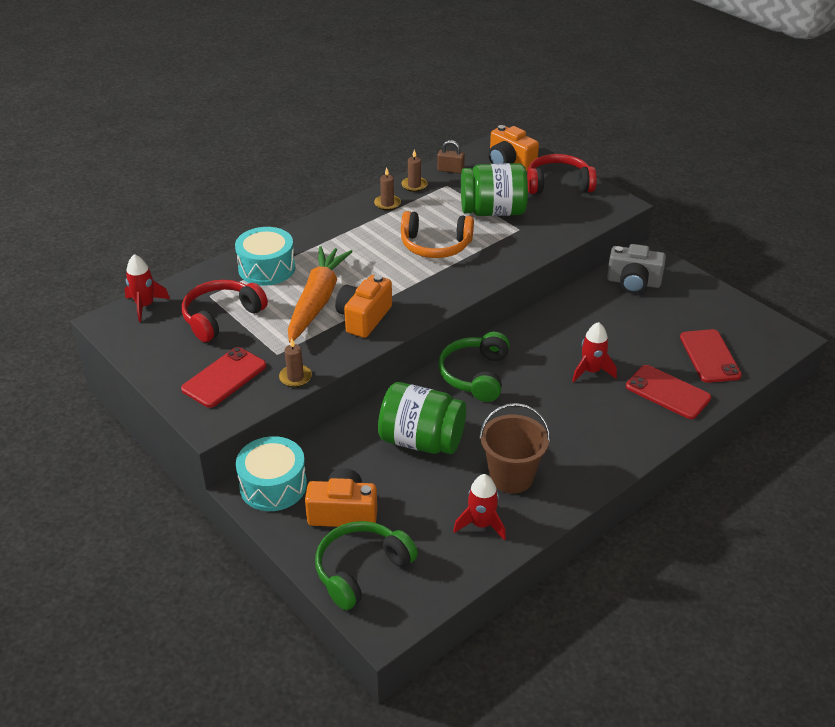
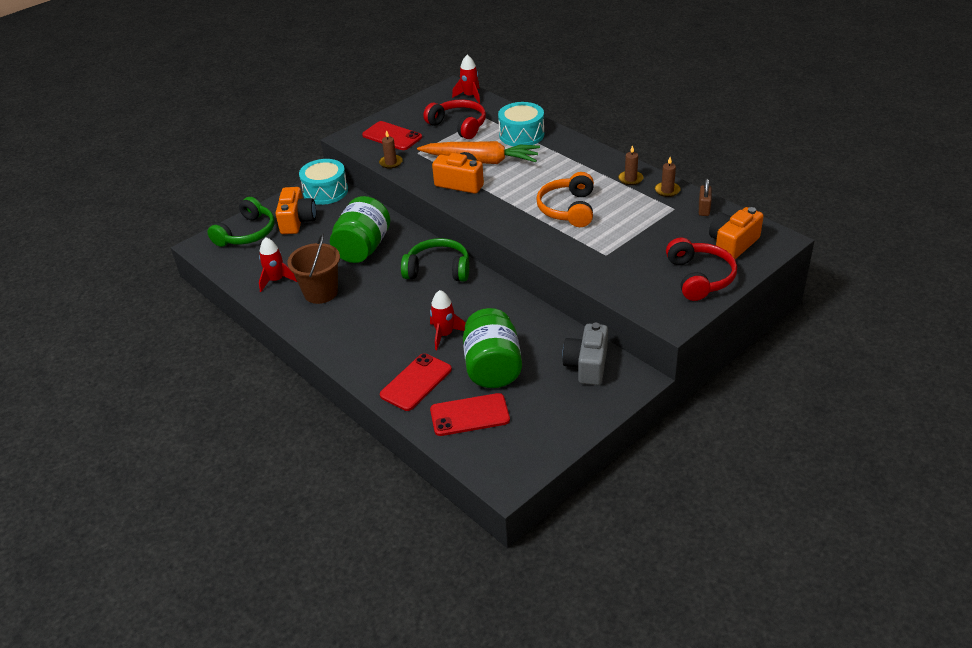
camera: 90 degrees right, 0 degrees up
green headphones [315,521,418,610] -> green headphones turned 75 degrees clockwise [207,197,274,247]
green jar [461,163,528,216] -> green jar moved to [463,308,522,388]

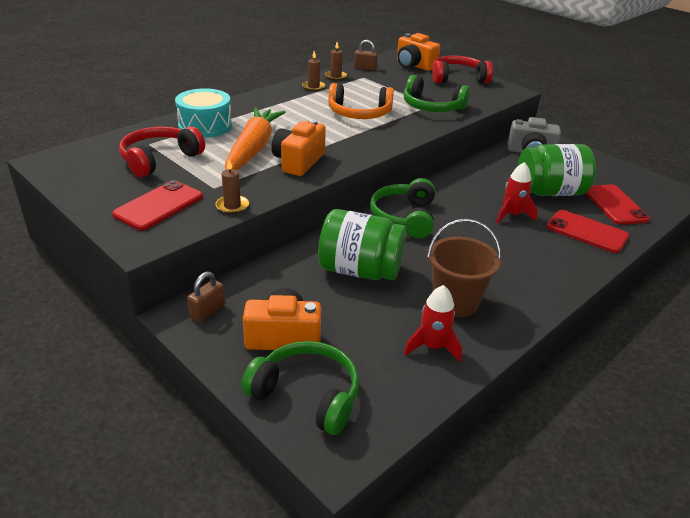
camera: 95 degrees left, 5 degrees down
turquoise drum [299,159,348,205] -> brown padlock [187,272,225,322]
red rocket [452,55,480,104] -> none
none -> green headphones [404,75,470,112]

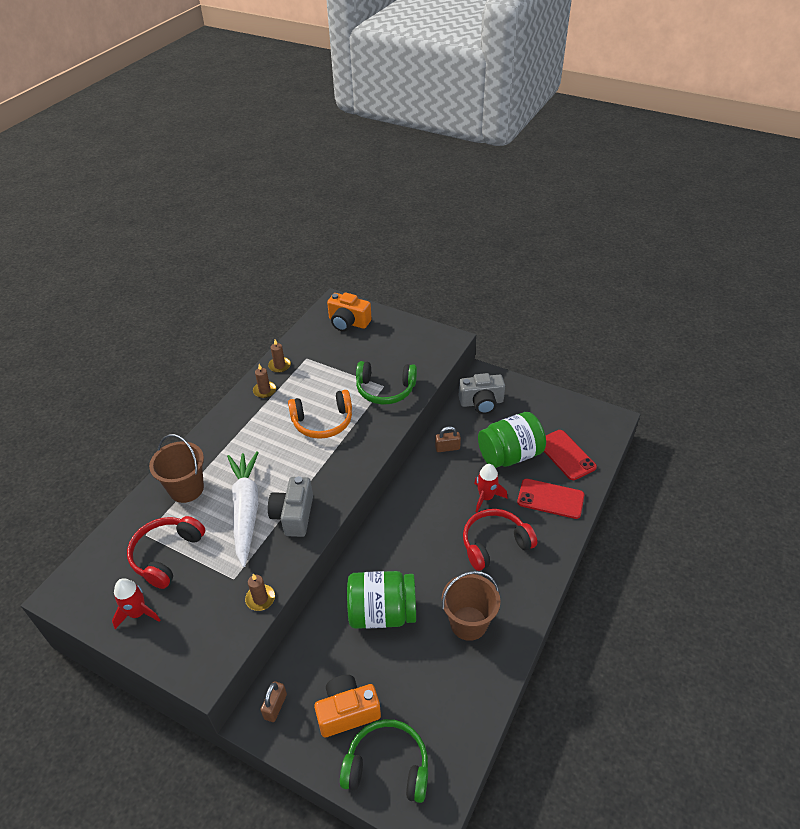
camera: 15 degrees left, 10 degrees up
red phone [112,180,203,230] -> none
turquoise drum [175,88,232,138] -> brown bucket [149,434,204,503]
orange carrot [225,108,285,170] -> white carrot [227,451,259,567]
orange camera [272,119,326,176] -> grey camera [268,476,313,537]
brown padlock [354,40,378,71] -> brown padlock moved to [435,426,461,452]
green headphones [370,178,435,238] -> none
red rocket [404,285,462,362] -> red rocket moved to [112,578,160,629]
red headphones [432,56,493,83] -> red headphones moved to [463,509,537,571]

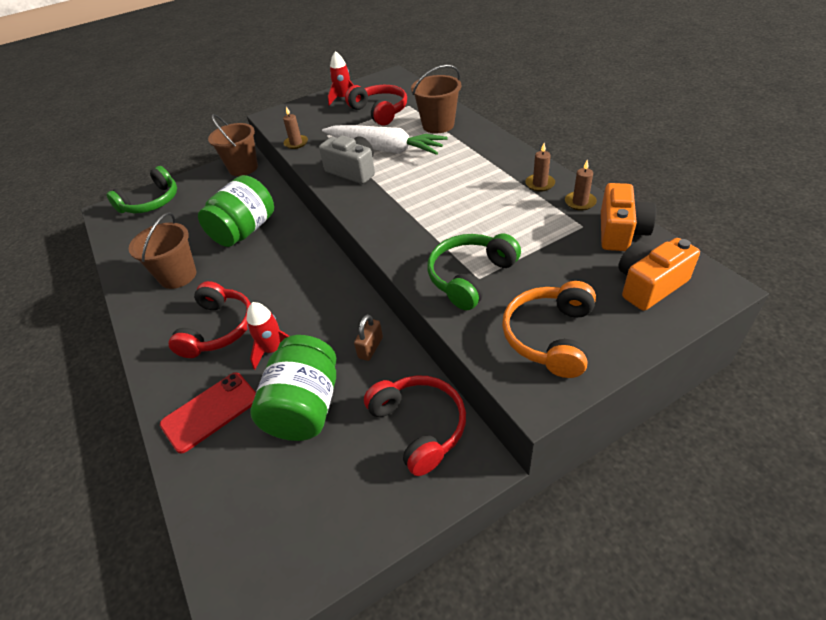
camera: 125 degrees right, 0 degrees up
brown padlock [261,681,287,722] -> brown bucket [208,114,258,176]
orange headphones [288,390,352,439] -> orange headphones moved to [502,281,596,378]
orange camera [314,675,381,737] -> orange camera moved to [601,183,656,251]
grey camera [459,373,505,414] -> red headphones [364,376,466,476]
red phone [544,430,597,480] -> none

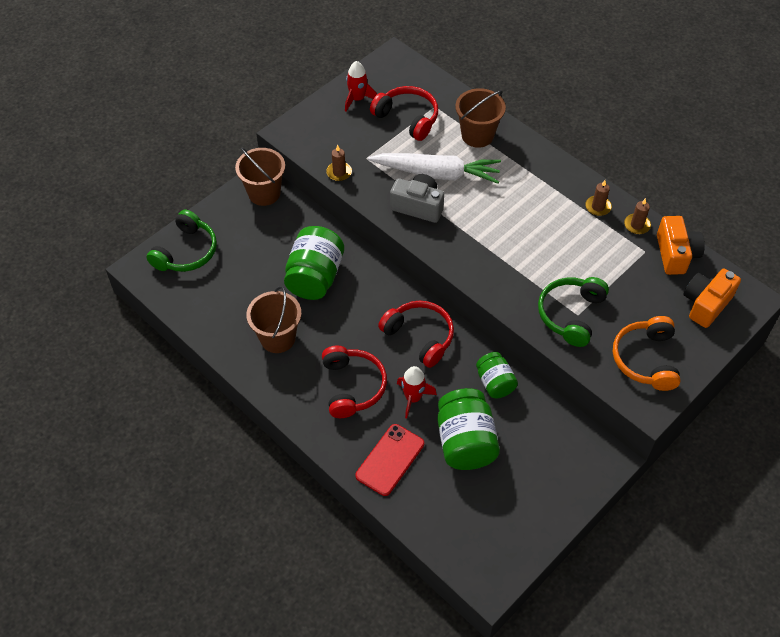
camera: 20 degrees left, 10 degrees up
brown padlock [354,314,383,361] -> green jar [476,352,518,398]
red headphones [364,376,466,476] -> red headphones moved to [378,301,454,368]

